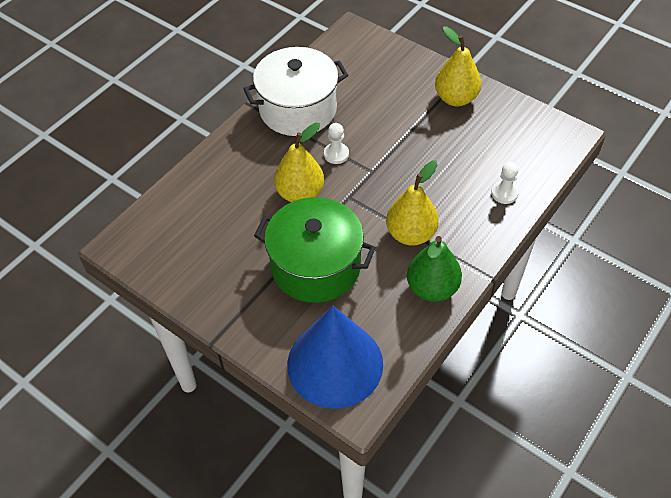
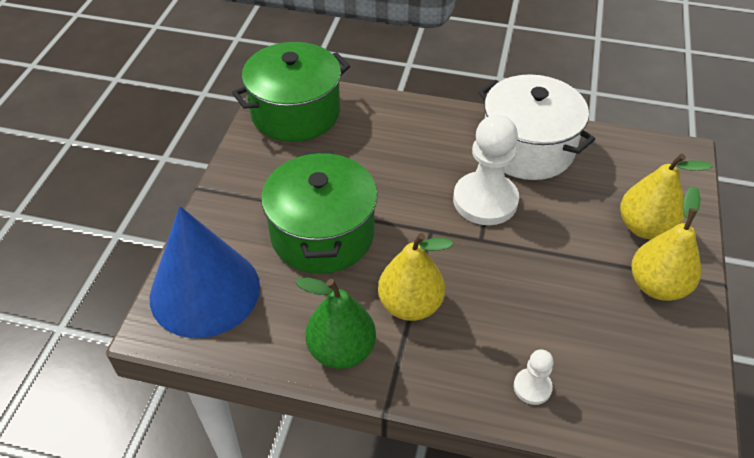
camera: 65 degrees right, 5 degrees down
yellow pear [274,123,324,202] -> yellow pear moved to [620,153,713,239]
white pawn [324,123,349,164] -> white pawn [453,114,519,225], size x2.08
none -> green pot [232,42,350,142]

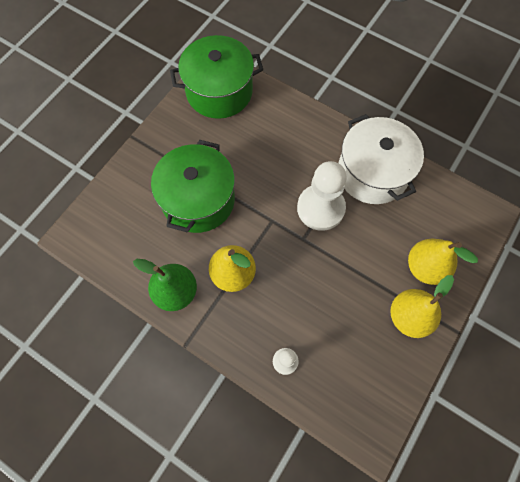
camera: 20 degrees right, 20 degrees up
blue cone [150,206,260,338] -> none

